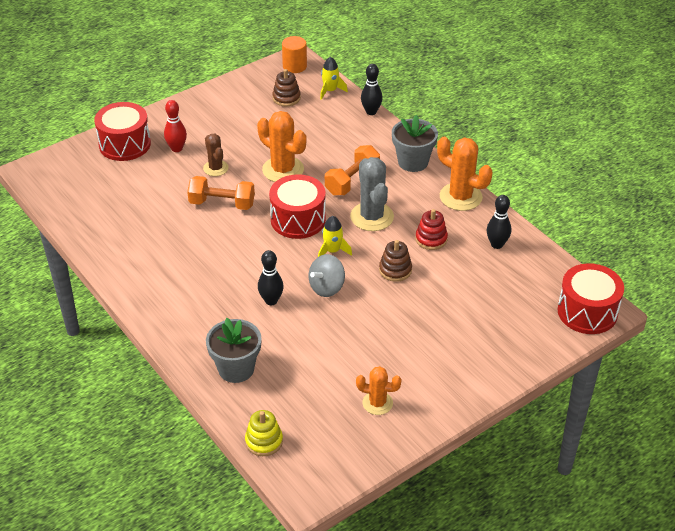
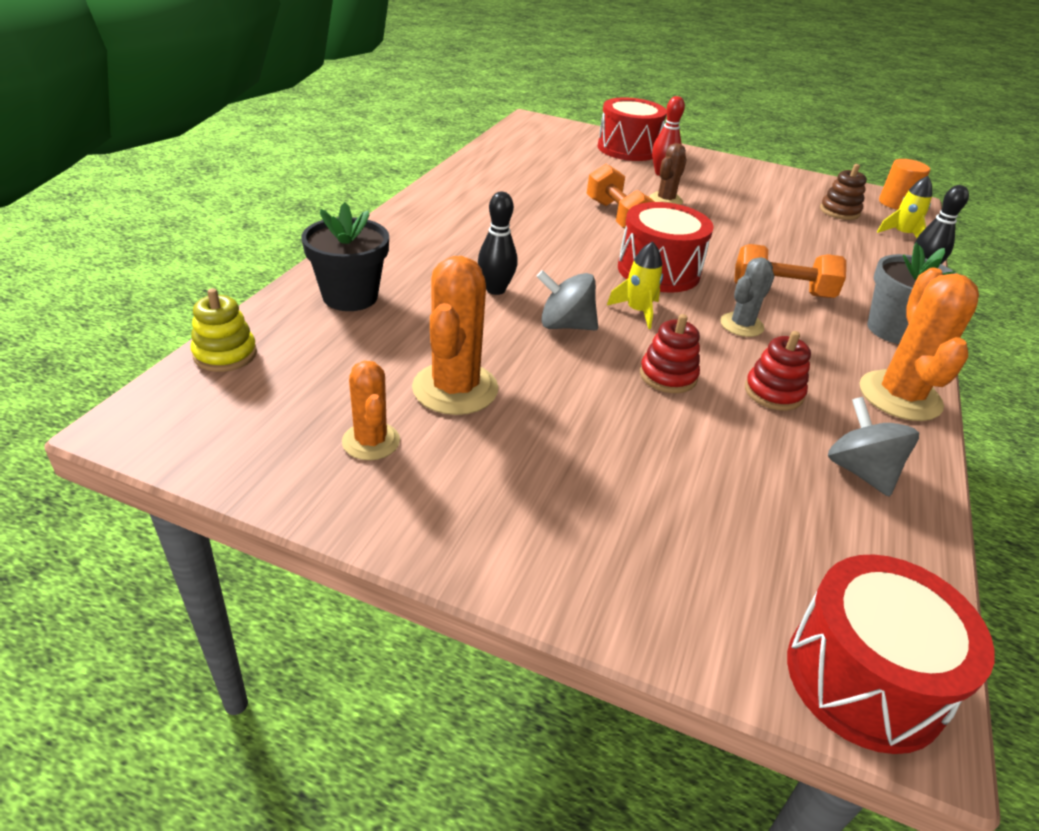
camera: 55 degrees right, 5 degrees down
grey flower pot [206,318,262,383] -> black flower pot [302,202,389,311]
orange cactus [257,111,306,182] -> orange cactus moved to [412,256,498,415]
grey cactus [350,157,394,231] -> grey cactus [720,257,775,337], size x0.60
brown stacking toy [379,240,412,282] -> red stacking toy [640,314,700,393]
black bowling pin [487,195,511,249] -> grey spinning top [828,397,919,497]

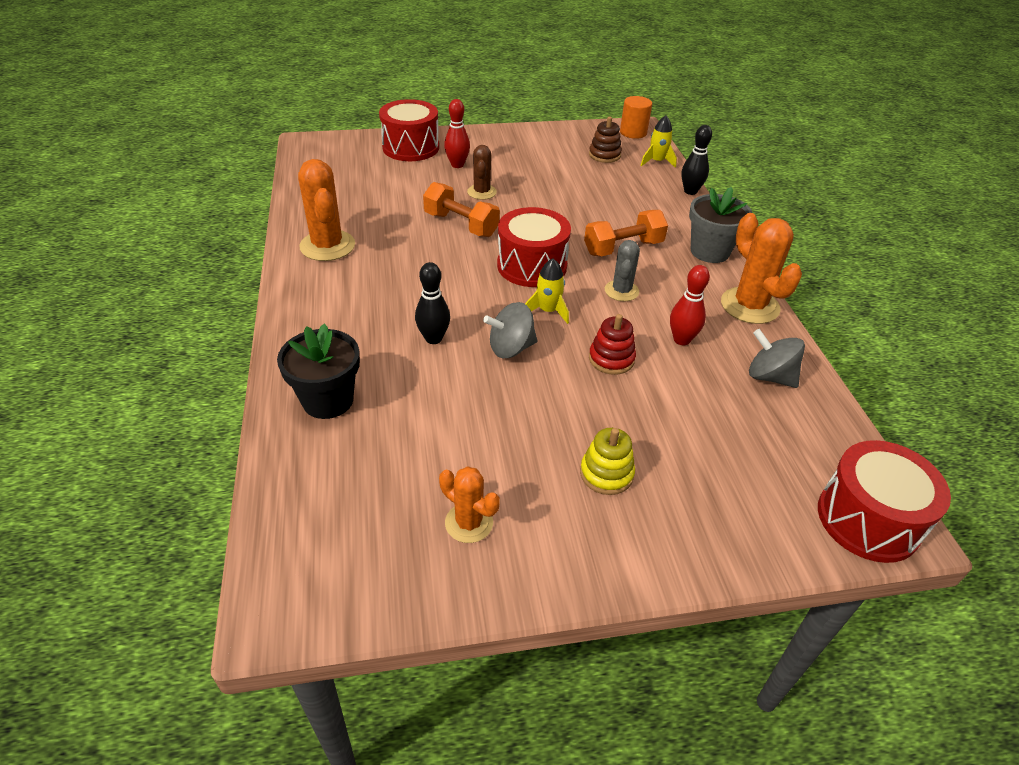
camera: 30 degrees left, 5 degrees up
yellow stacking toy [191,288,257,372] -> yellow stacking toy moved to [580,428,635,495]
orange cactus [412,256,498,415] -> orange cactus moved to [298,159,355,261]
red stacking toy [745,331,811,411] -> red bowling pin [670,265,710,345]

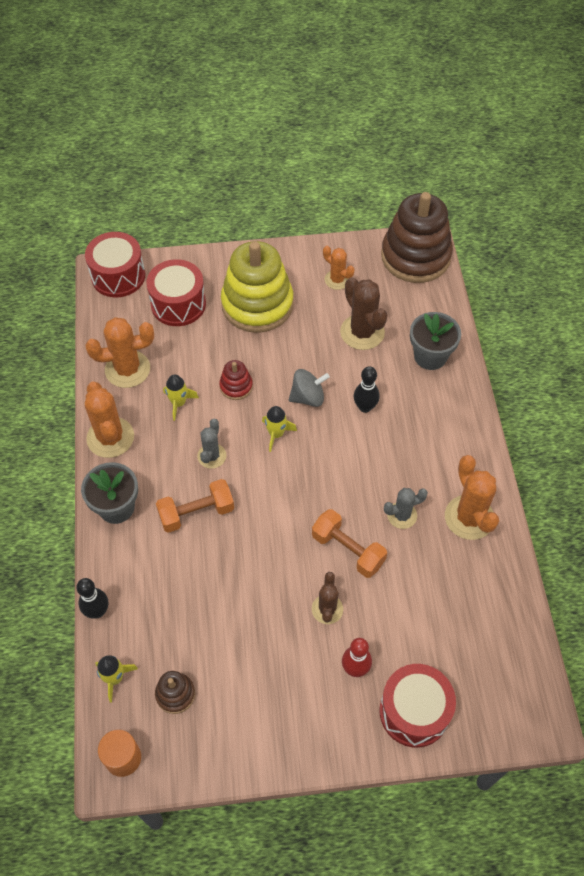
camera: 175 degrees left, 15 degrees up
black flower pot [277,324,360,419] -> grey flower pot [410,312,461,370]
red drum [497,207,571,287] -> red drum moved to [146,259,206,326]
yellow stacking toy [580,428,635,495] -> yellow stacking toy [221,241,294,333], size x2.30
red bowling pin [670,265,710,345] -> yellow rocket [163,374,199,421]
grey spinning top [749,329,805,388] -> orange cactus [86,317,154,388]
none -> brown cactus [340,277,387,350]
none -> brown stacking toy [381,192,453,283]
none -> grey cactus [384,488,428,529]

